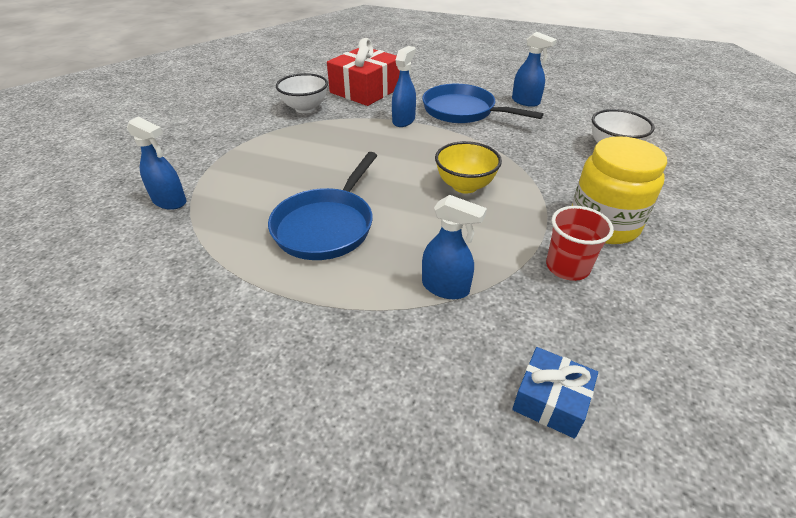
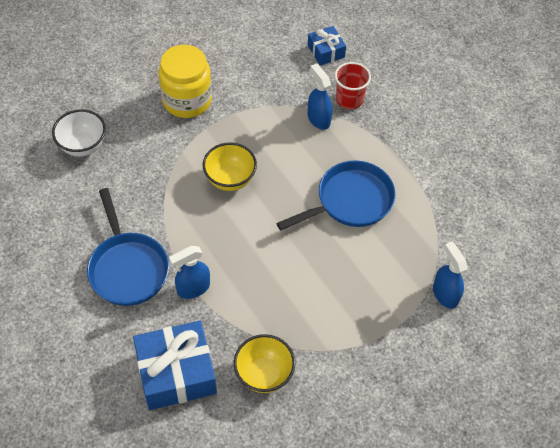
camera: 145 degrees left, 15 degrees up
white bowl [276,73,328,113] -> yellow bowl [234,334,295,393]
red gift [327,38,400,106] -> blue gift [133,321,217,410]
blue spray bottle [512,32,557,107] -> none
red cup [546,206,614,281] -> red cup moved to [335,62,371,109]

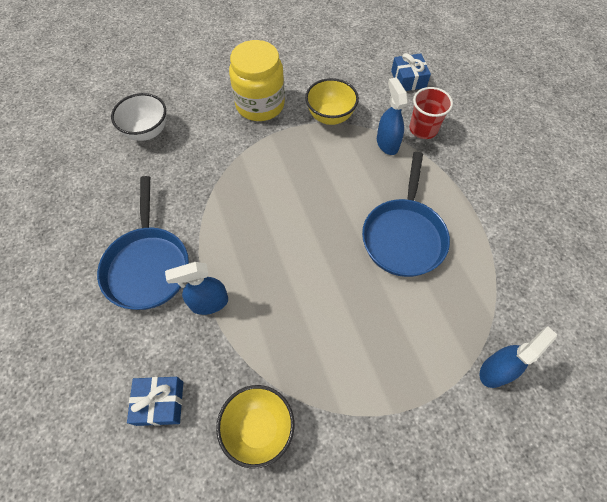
camera: 15 degrees right, 5 degrees up
blue gift [133,321,217,410] -> blue gift [127,377,183,426], size x0.54
yellow bowl [203,142,257,191] -> yellow bowl moved to [305,78,359,125]
blue pan [276,160,396,231] -> blue pan turned 120 degrees clockwise [362,152,450,277]
blue spray bottle [433,242,468,309] -> blue spray bottle turned 60 degrees clockwise [479,326,557,388]

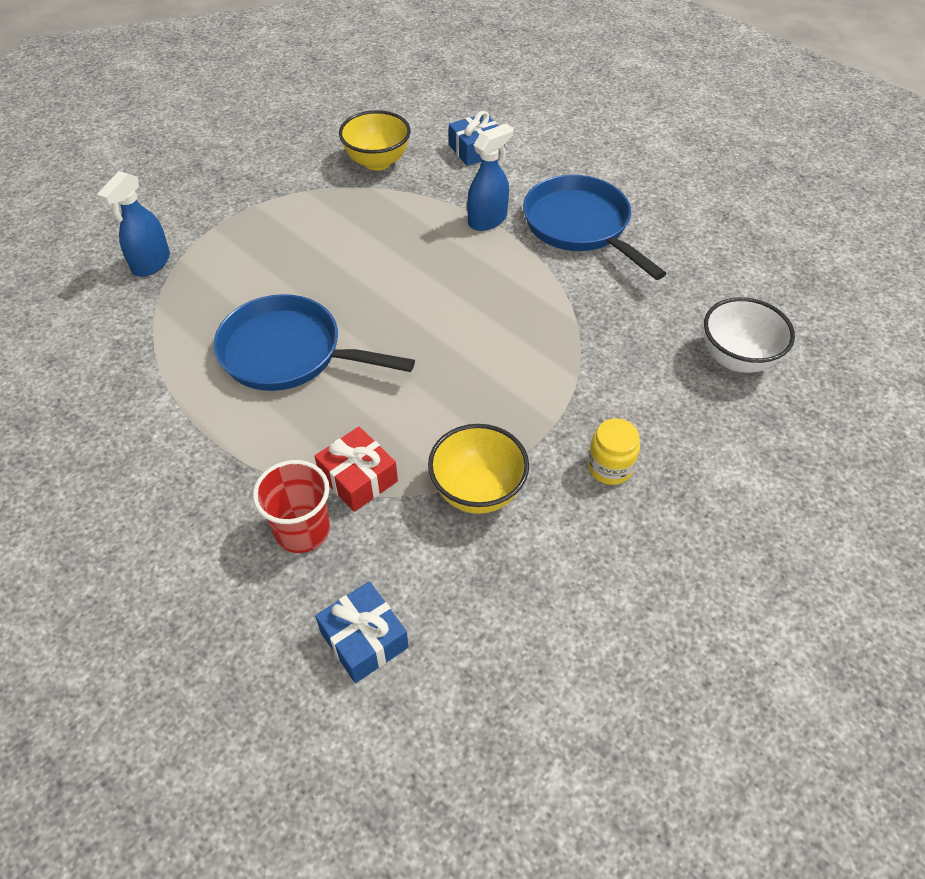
camera: 155 degrees right, 10 degrees down
yellow jar [229,40,285,121] -> yellow jar [588,419,640,485], size x0.49
blue pan [362,152,450,277] -> blue pan turned 60 degrees counterclockwise [214,294,415,391]
blue spray bottle [377,77,408,155] -> red gift [314,427,398,512]

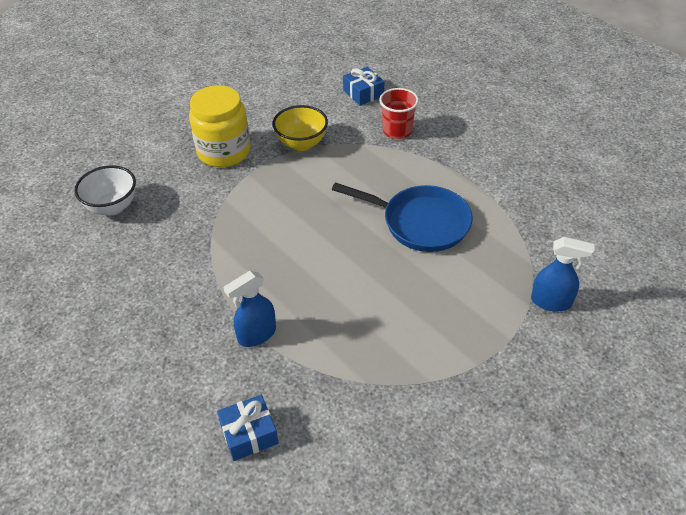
camera: 175 degrees left, 5 degrees down
blue spray bottle [97,171,170,277] -> blue spray bottle turned 75 degrees clockwise [531,237,595,312]
red gift [314,427,398,512] -> none
yellow bowl [339,110,411,171] -> none
blue pan [523,175,666,280] -> none
yellow jar [588,419,640,485] -> yellow jar [189,85,251,167], size x2.03

